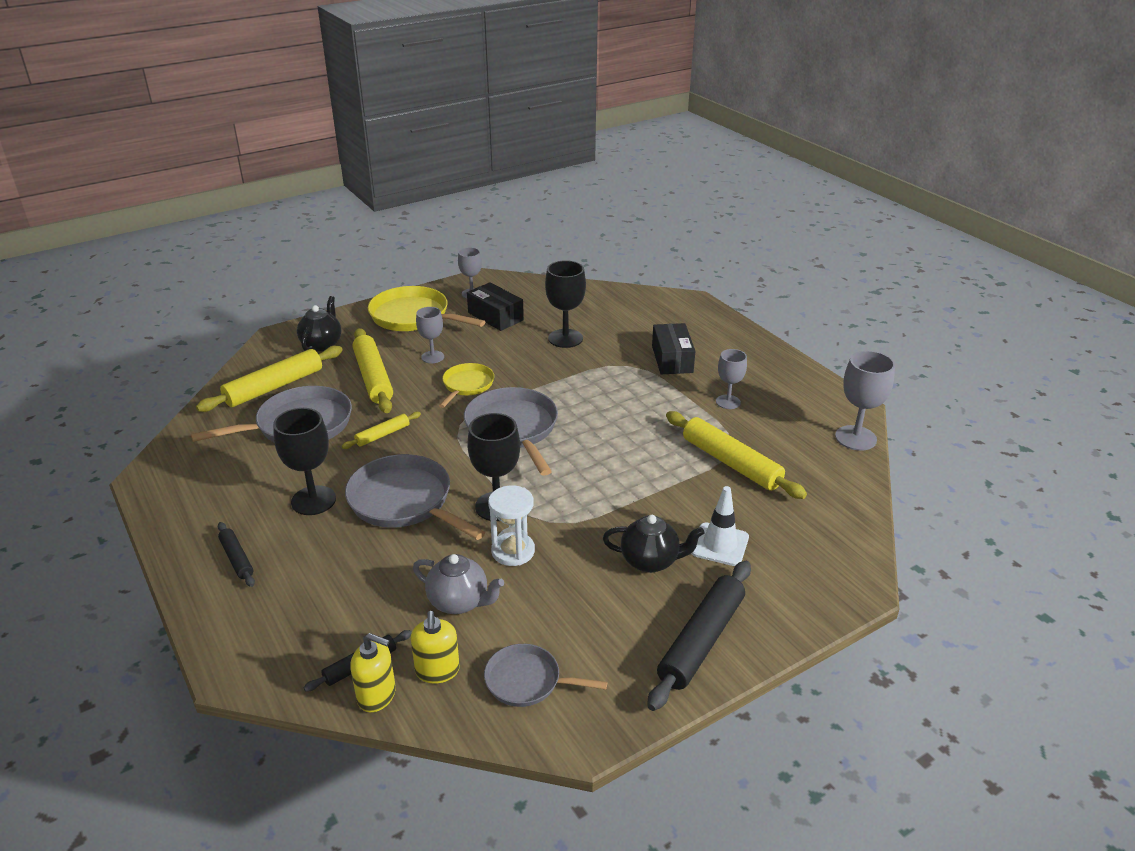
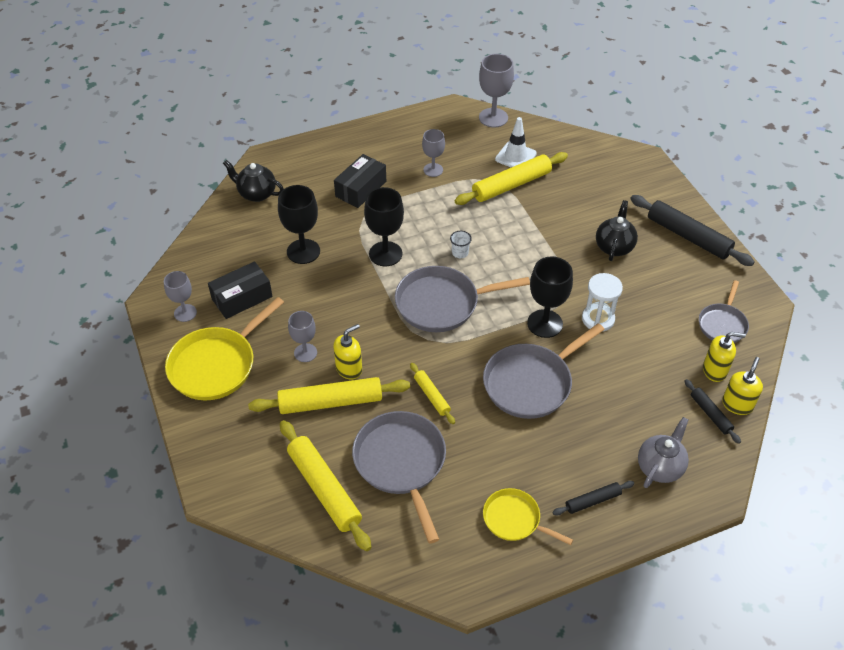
camera: 80 degrees left, 15 degrees up
black goblet [273,408,336,515] -> black goblet moved to [364,187,404,266]
black teapot [297,296,341,351] -> black teapot moved to [223,160,284,202]
grey teapot [413,554,504,614] -> grey teapot moved to [638,417,689,488]
yellow pan [439,363,494,408] -> yellow pan moved to [483,488,573,545]
black box [652,323,695,374] -> black box turned 60 degrees counterclockwise [334,154,386,208]
white traffic cone [691,486,749,566] -> white traffic cone moved to [495,117,536,167]
none -> yellow soap dispenser [333,324,362,380]
none -> white cup [450,231,472,258]

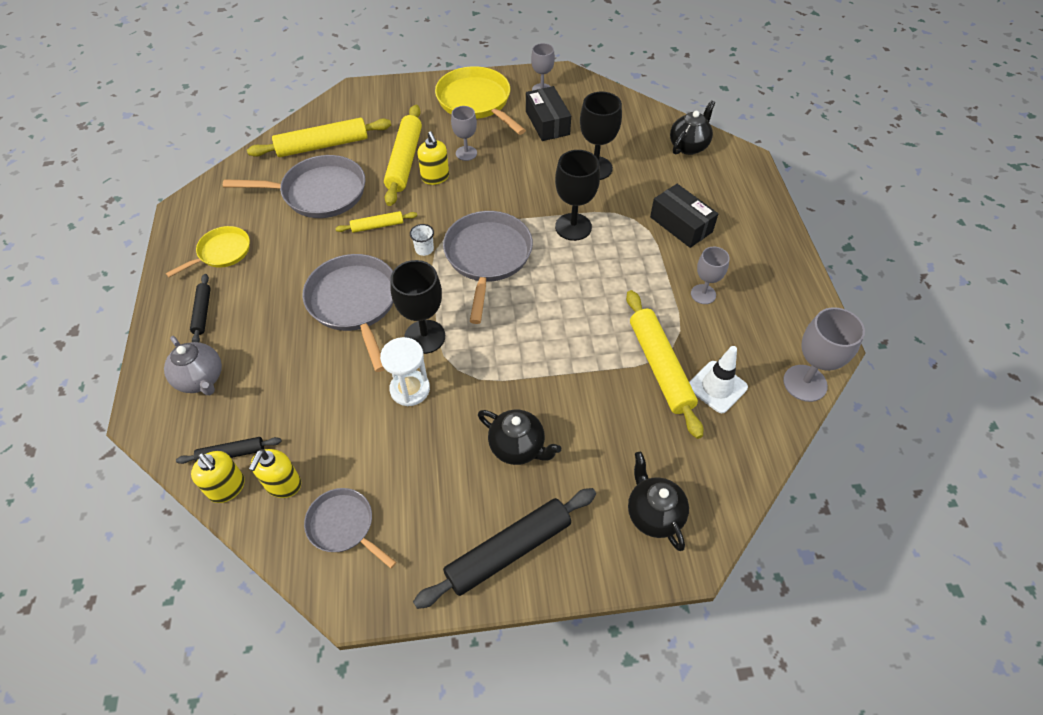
camera: 105 degrees right, 5 degrees up
white cup [450,231,472,258] -> white cup moved to [410,224,434,256]
none -> black teapot [628,452,689,551]

